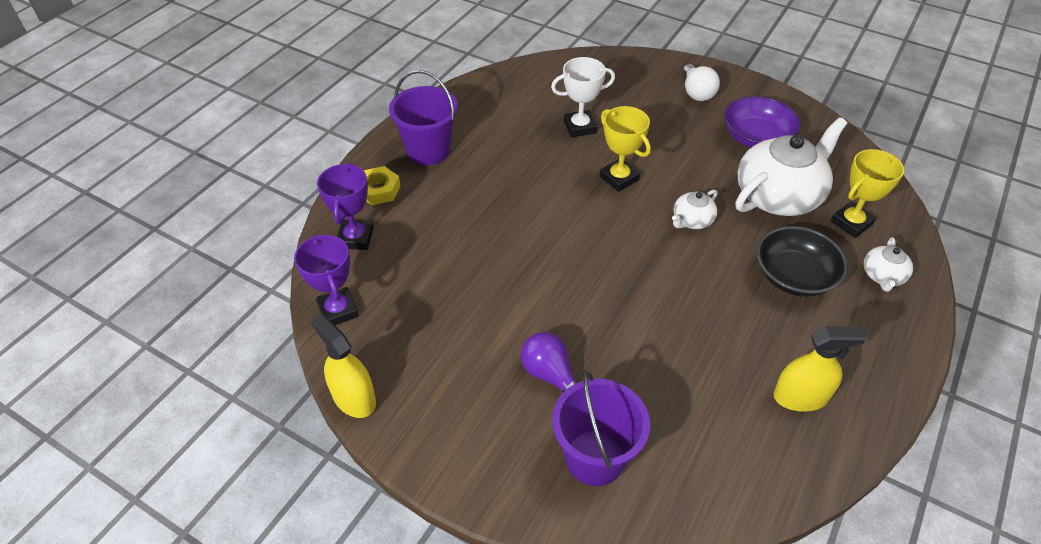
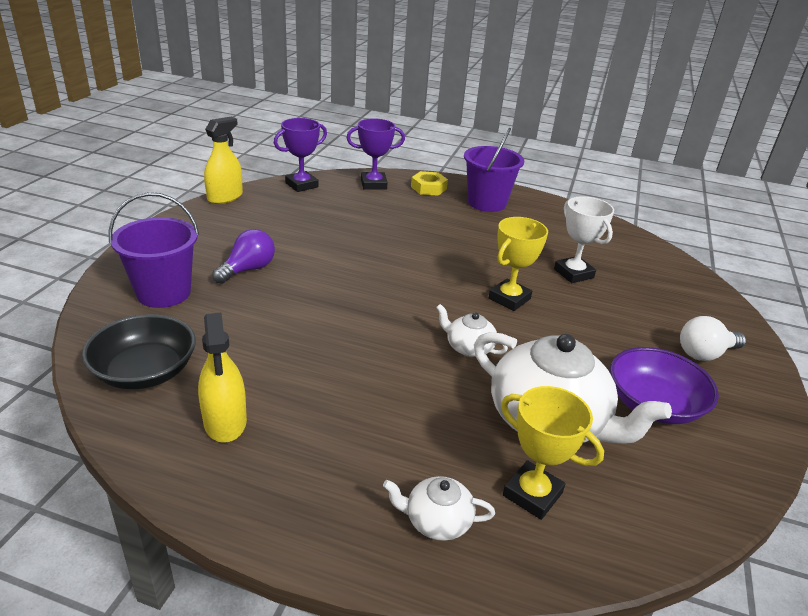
camera: 75 degrees right, 15 degrees down
black bowl [757,226,848,297] -> black bowl moved to [82,314,196,389]

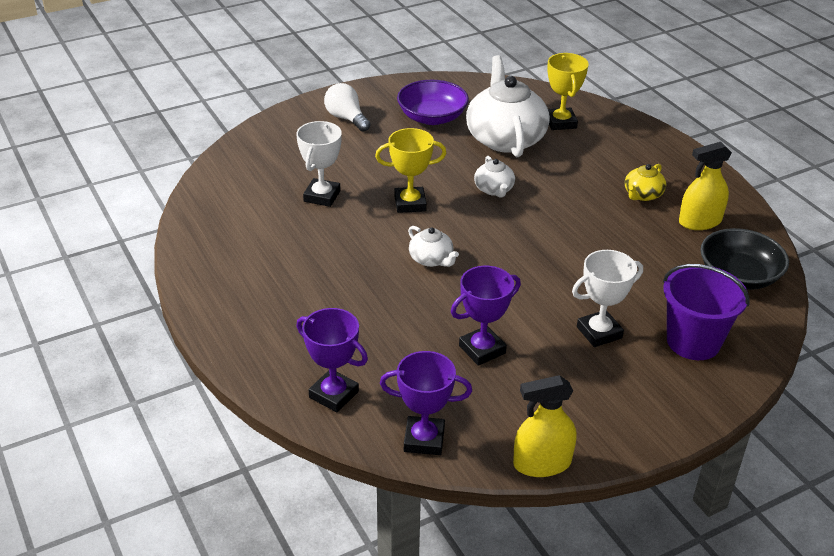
camera: 135 degrees left, 5 degrees up
yellow spray bottle [198,312,247,443] -> yellow spray bottle turned 135 degrees counterclockwise [679,142,732,230]
purple light bulb [212,229,275,284] -> white trophy [572,250,643,347]
white teapot [383,476,495,541] -> white teapot moved to [408,226,459,267]
yellow nut [411,171,448,196] -> none
purple bucket [464,128,524,212] -> none
white light bulb [680,316,746,361] -> white light bulb turned 150 degrees counterclockwise [324,83,371,132]
none -> purple trophy [451,266,521,366]
none -> yellow teapot [625,164,666,201]

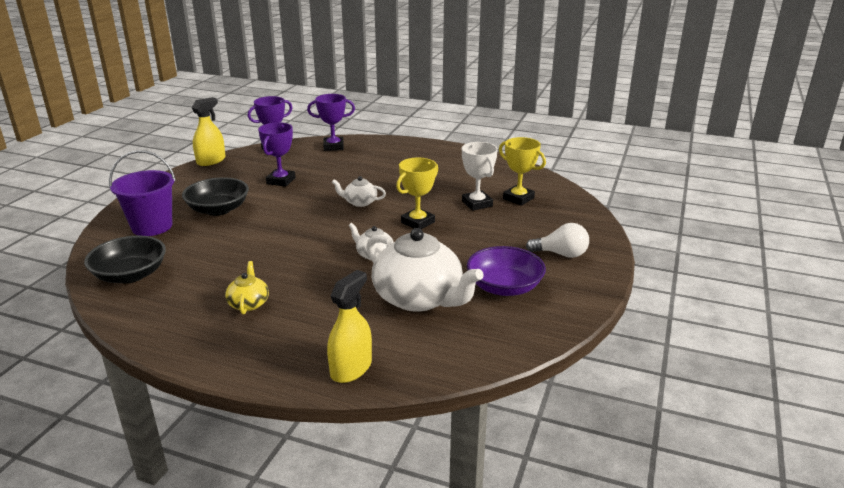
camera: 140 degrees right, 10 degrees down
yellow trophy [547,53,589,130] -> yellow trophy moved to [499,137,546,206]
white trophy [572,250,643,347] -> black bowl [182,177,249,216]
yellow spray bottle [679,142,732,230] -> yellow spray bottle moved to [327,270,372,383]

